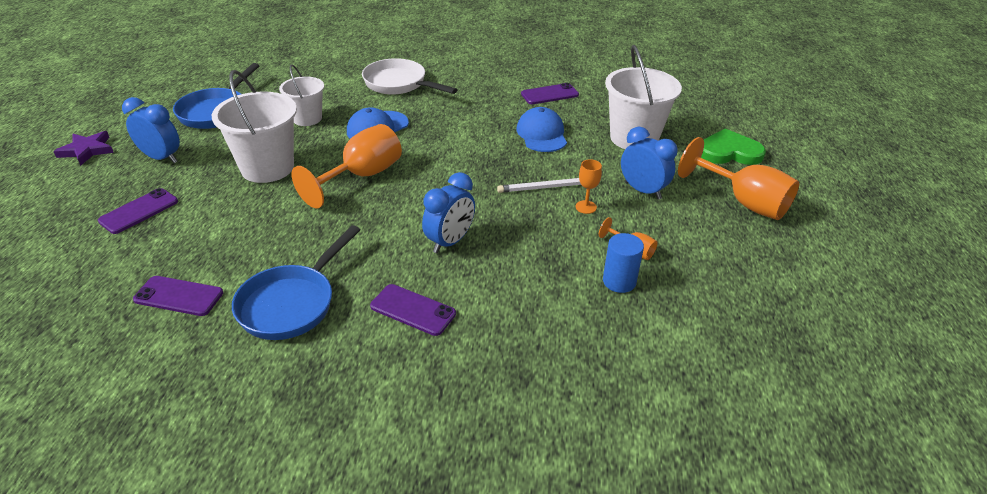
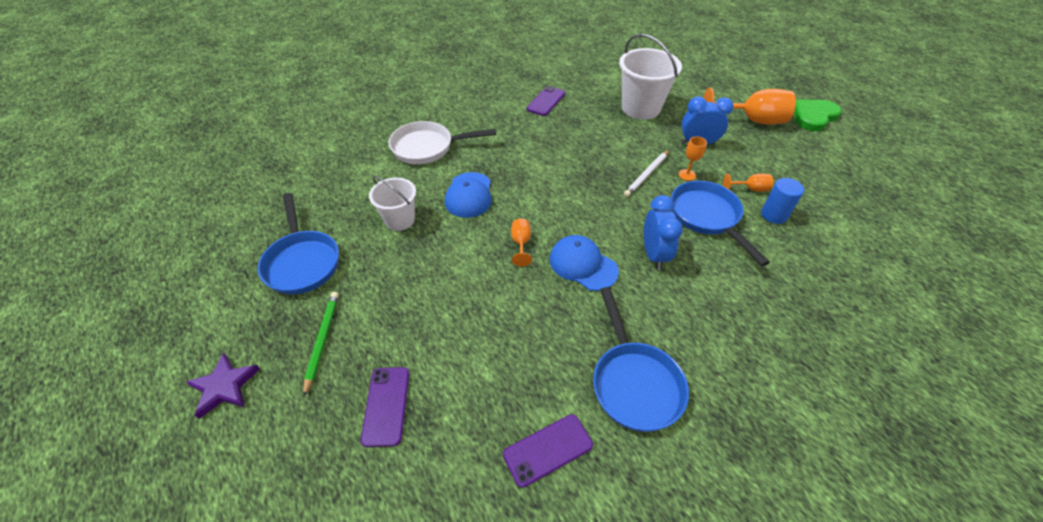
camera: 40 degrees left, 10 degrees up
blue clock [122,97,180,163] -> green pencil [303,292,339,397]
white bucket [212,70,297,183] -> none
orange goblet [291,124,402,208] -> orange goblet [511,219,532,266], size x0.47
purple phone [370,284,456,336] -> none
blue cap [516,107,567,152] -> blue cap moved to [550,235,619,291]
green heart [701,128,766,165] -> green heart moved to [794,99,842,131]
none -> blue pan [671,181,770,266]

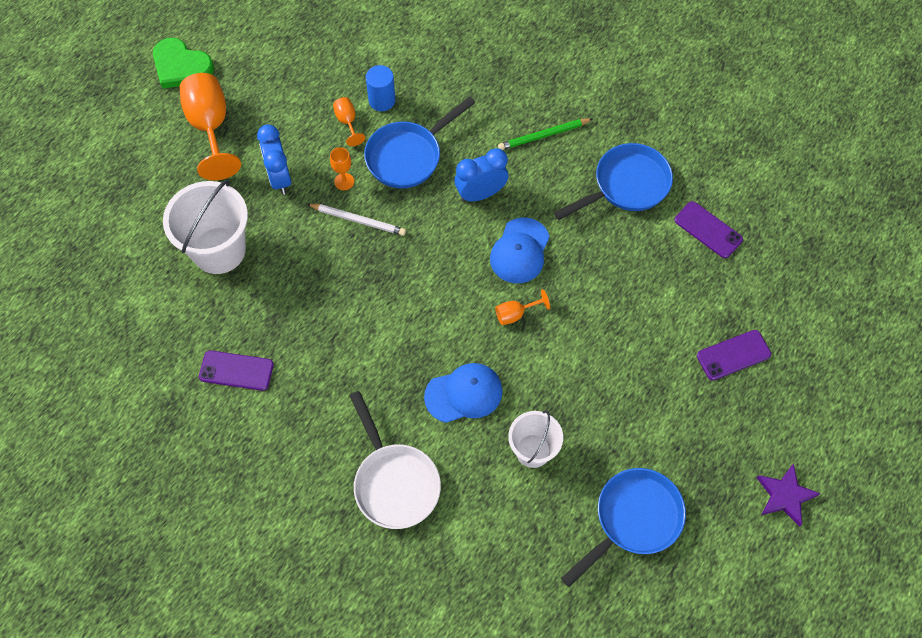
camera: 110 degrees left, 15 degrees up
green pencil [303,292,339,397] -> green pencil moved to [498,118,592,150]

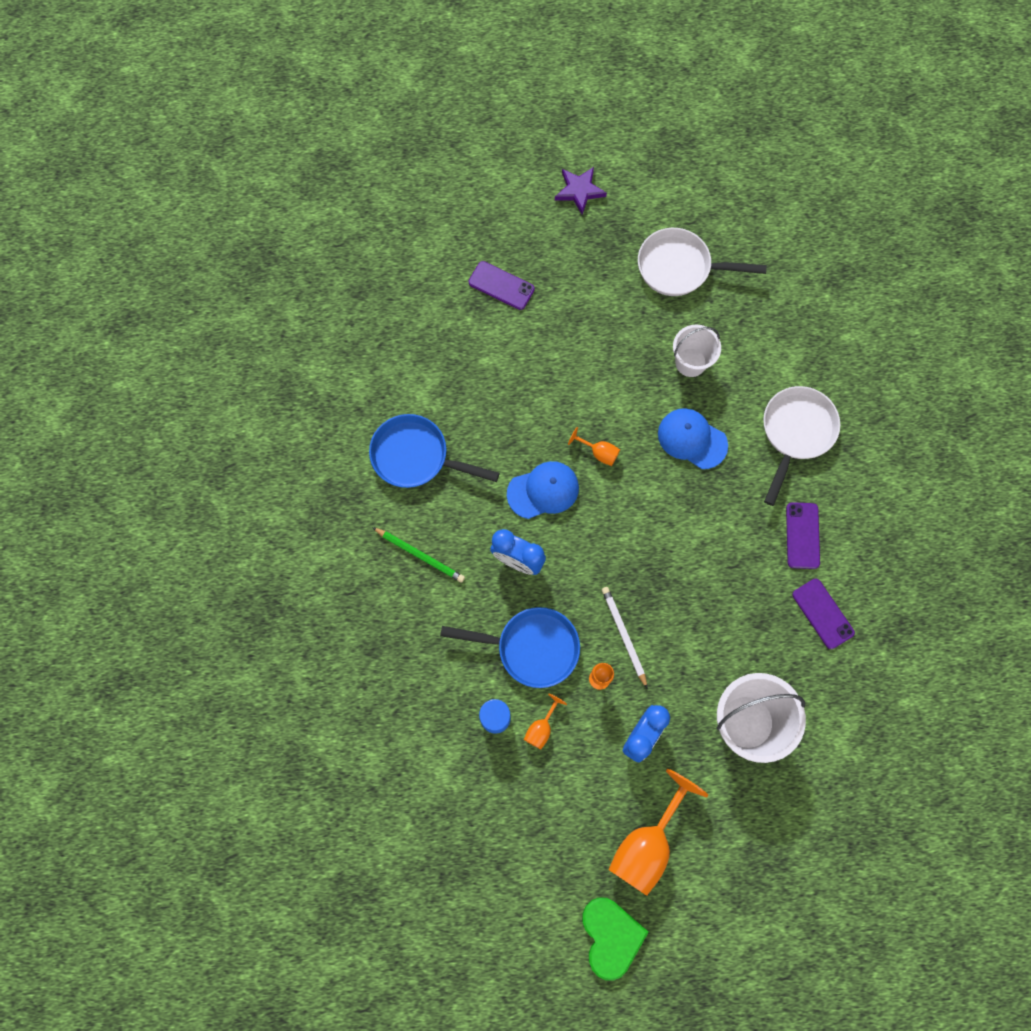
camera: 130 degrees left, 10 degrees up
blue pan [561,468,686,587] -> white pan [638,228,767,296]
purple phone [674,201,743,258] -> purple phone moved to [786,502,820,569]

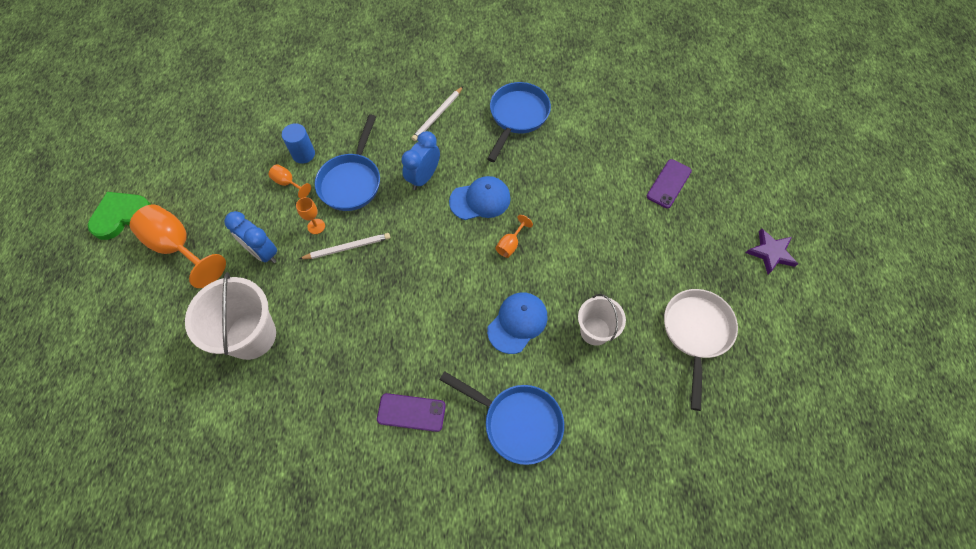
camera: 95 degrees right, 10 degrees down
green pencil [372,527,465,583] -> white pencil [412,86,463,141]
blue cap [507,461,579,519] -> blue cap turned 90 degrees counterclockwise [449,176,511,220]
green heart [582,897,649,981] -> green heart turned 150 degrees clockwise [88,192,151,240]
white pan [763,386,840,506] -> blue pan [440,371,564,465]
purple phone [792,579,855,649] -> none

